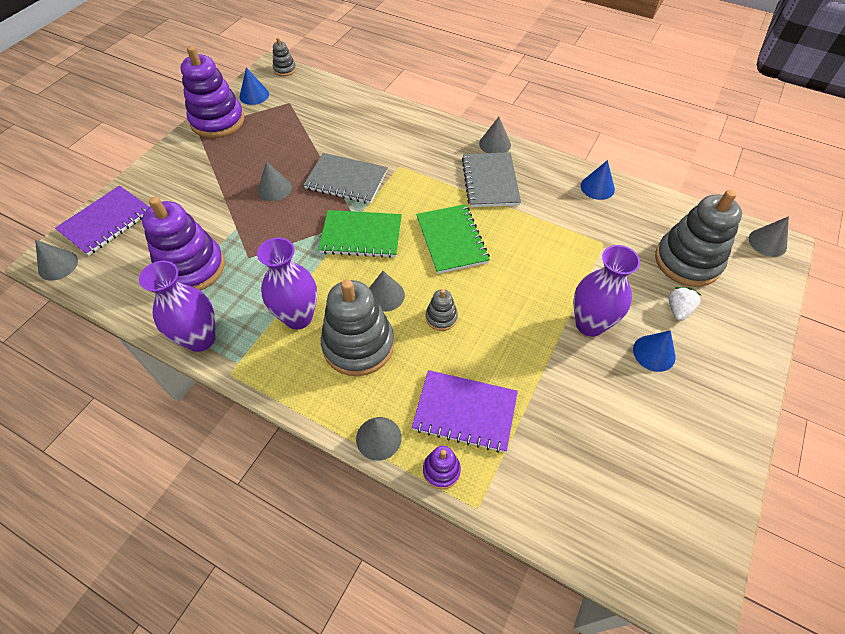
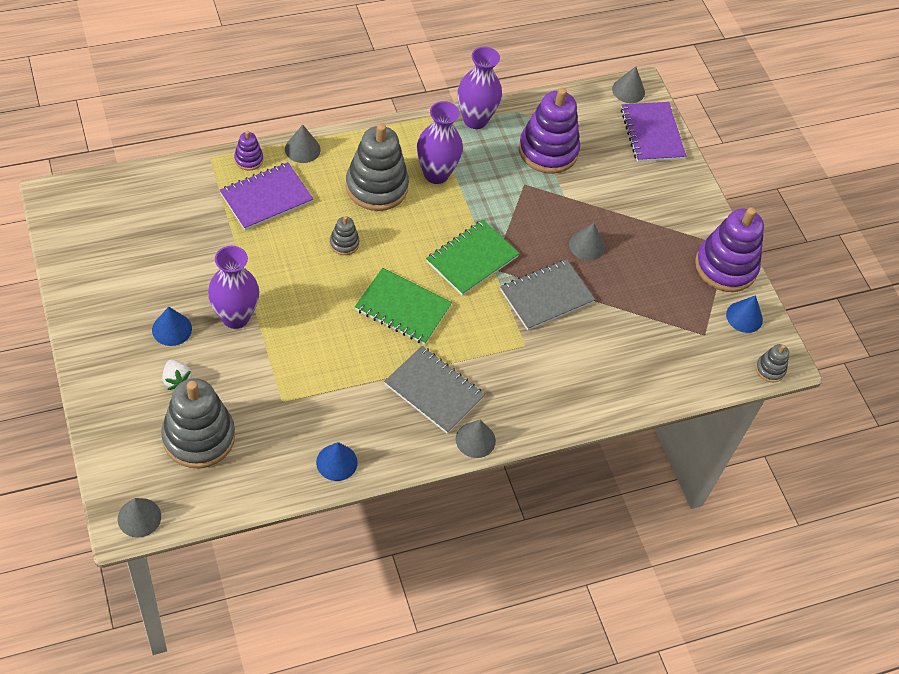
camera: 125 degrees right, 0 degrees up
grey cone [369,271,405,312] -> none

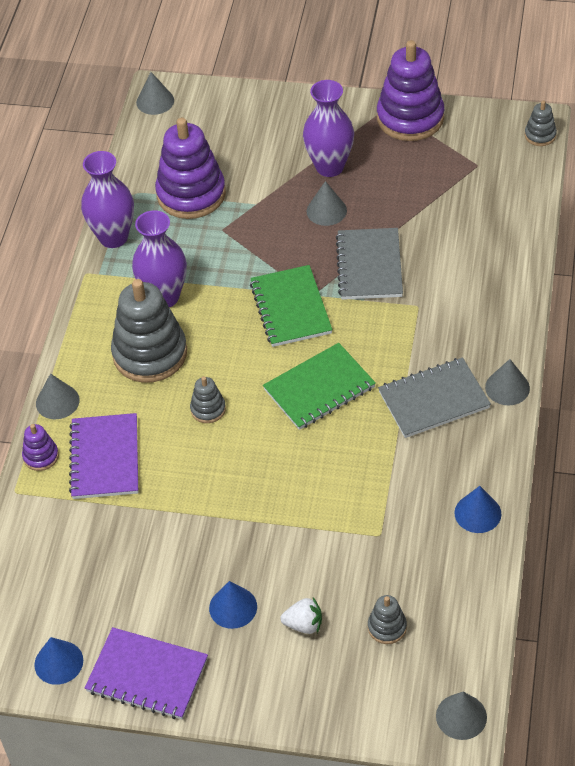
camera: 50 degrees left, 5 degrees down
grey stacking toy [161,378,235,468] -> grey stacking toy [368,595,407,644], size x0.46
purple vase [208,246,259,329] -> purple vase moved to [303,80,354,177]
purple notebook [621,102,686,162] -> purple notebook moved to [85,627,208,719]
blue cone [726,295,763,333] -> blue cone moved to [34,637,83,685]

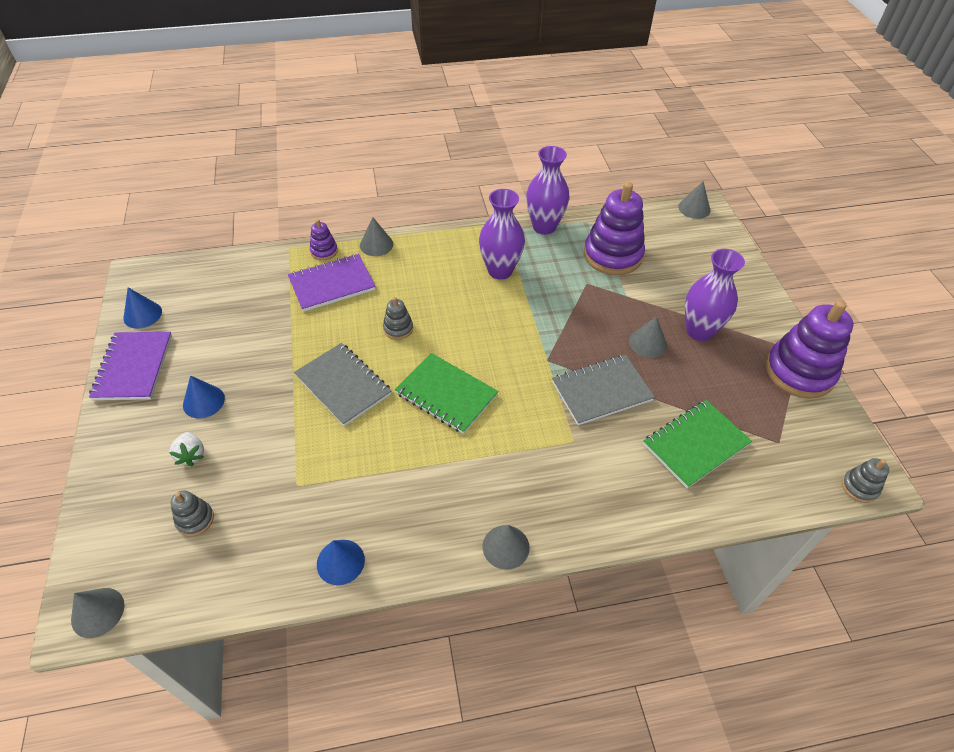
camera: 65 degrees right, 0 degrees up
grey stacking toy [111,279,187,383] -> none
green notebook [250,265,333,347] -> green notebook moved to [643,400,752,488]
grey notebook [378,357,491,438] -> grey notebook moved to [294,343,392,426]

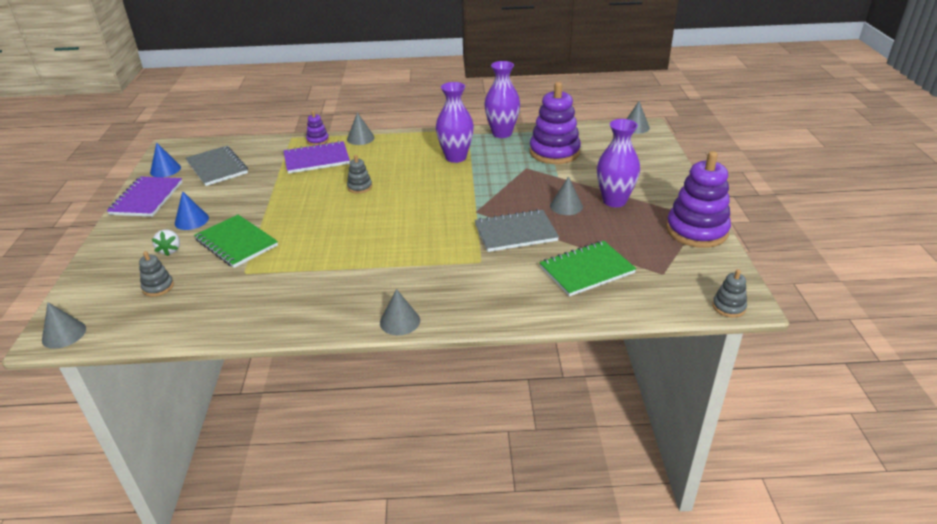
camera: 10 degrees right, 15 degrees down
grey notebook [294,343,392,426] -> grey notebook moved to [186,146,248,186]
blue cone [317,540,365,585] -> none
green notebook [395,353,498,434] -> green notebook moved to [194,215,278,268]

